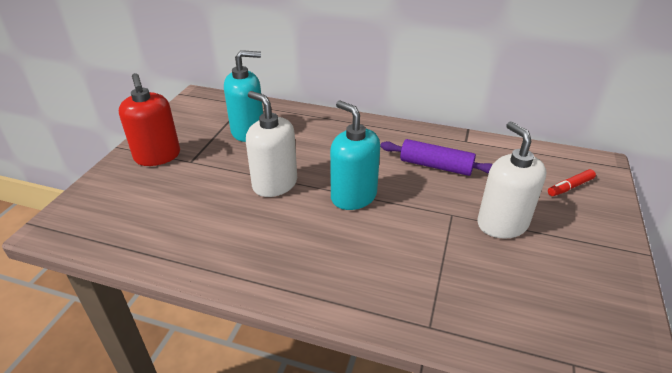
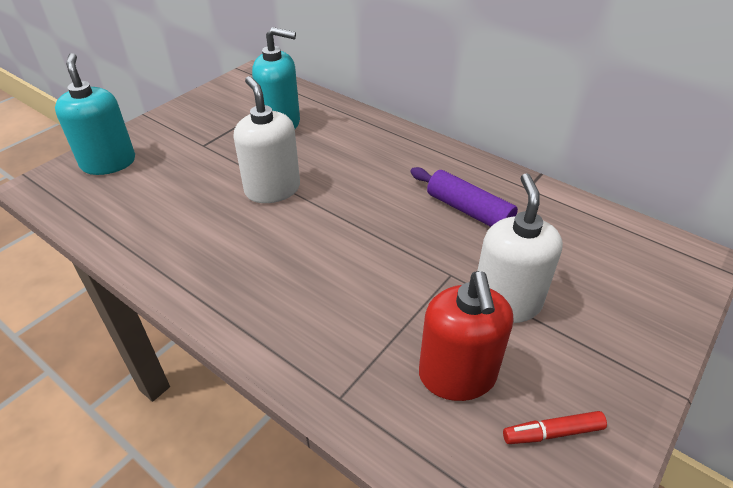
camera: 20 degrees right, 5 degrees up
red soap dispenser [119,73,180,166] -> red soap dispenser moved to [419,271,513,401]
turquoise soap dispenser [330,101,380,210] -> turquoise soap dispenser moved to [55,53,135,175]
red marker [548,169,596,196] -> red marker moved to [503,411,607,444]

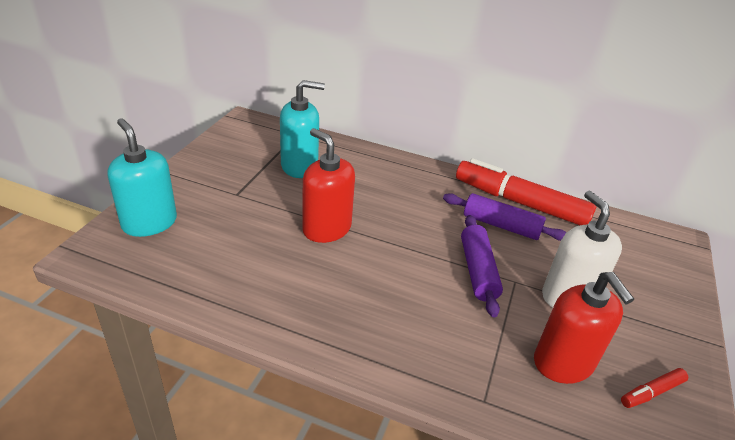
camera: 20 degrees left, 5 degrees down
white soap dispenser [234,76,300,203] -> red soap dispenser [302,128,355,243]
none -> red marker [456,158,596,225]
none -> purple rolling pin [461,215,503,317]

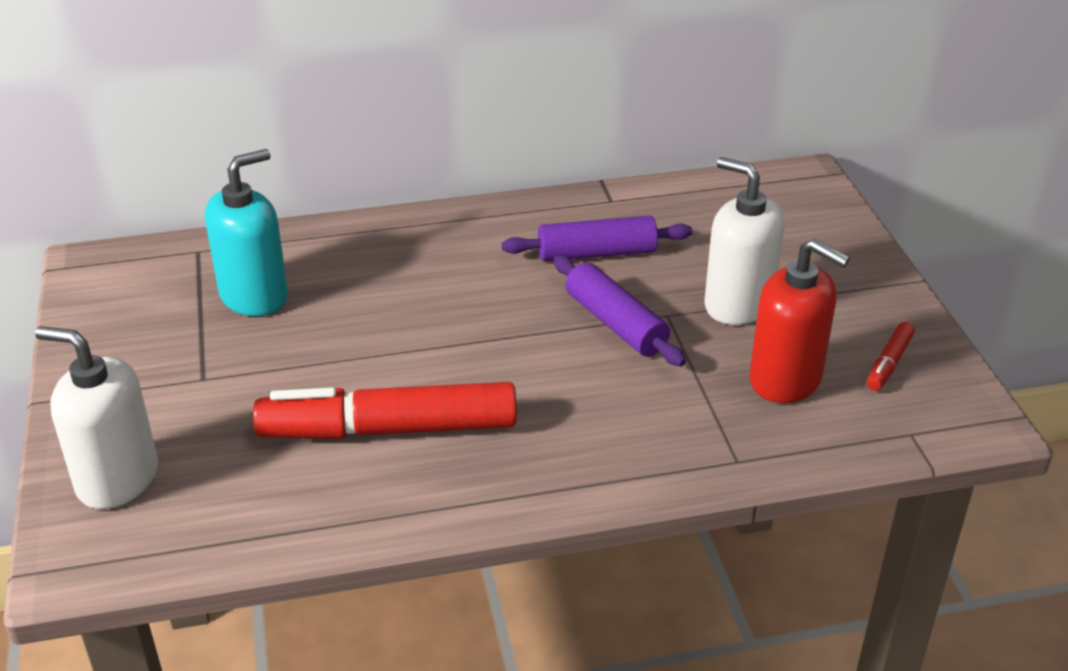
camera: 30 degrees left, 0 degrees up
turquoise soap dispenser [107,118,177,237] -> white soap dispenser [35,326,158,509]
red soap dispenser [302,128,355,243] -> none
red marker [456,158,596,225] -> red marker moved to [253,382,517,439]

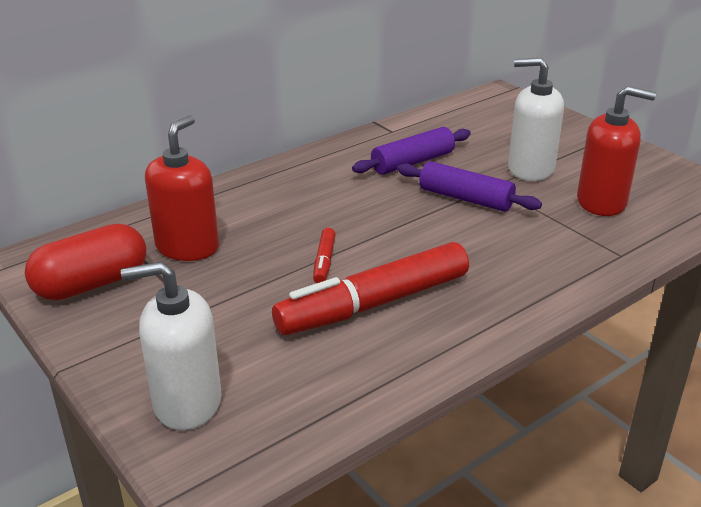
camera: 25 degrees left, 5 degrees down
turquoise soap dispenser [205,149,288,316] -> red soap dispenser [145,115,219,261]
red marker [867,322,915,391] -> red marker moved to [313,228,336,283]
none -> red capsule [25,224,146,300]

